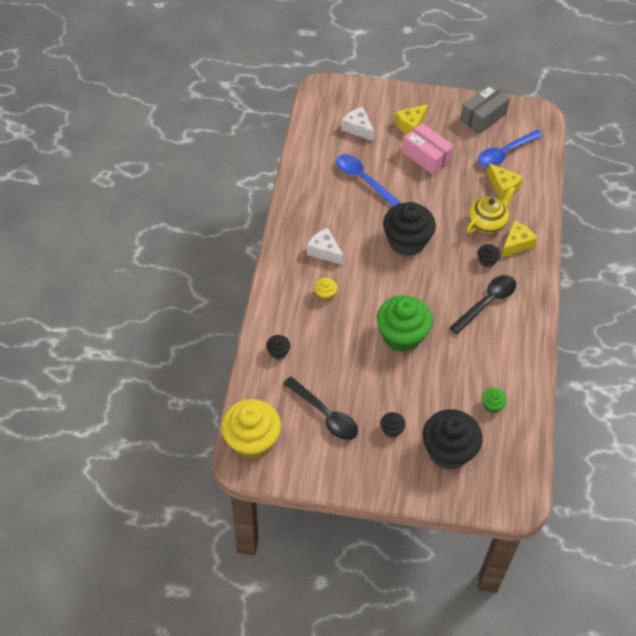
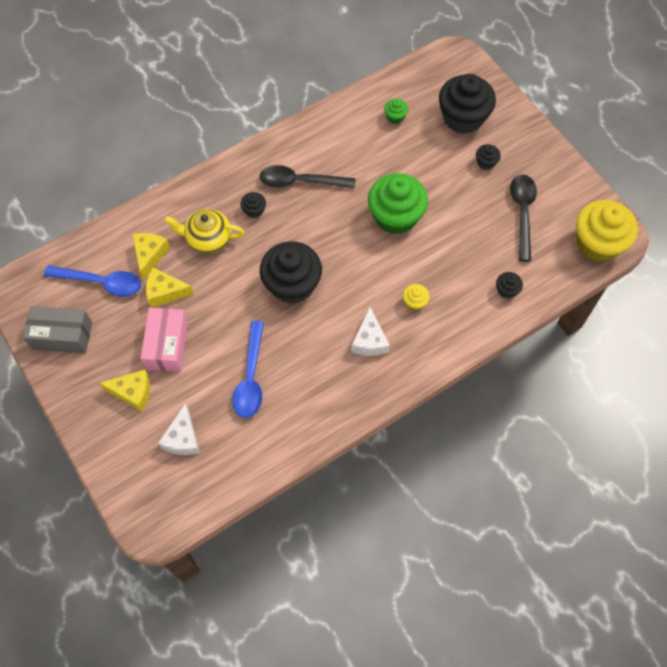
camera: 130 degrees left, 10 degrees up
yellow cheese [501,221,538,258] -> yellow cheese moved to [146,267,194,308]

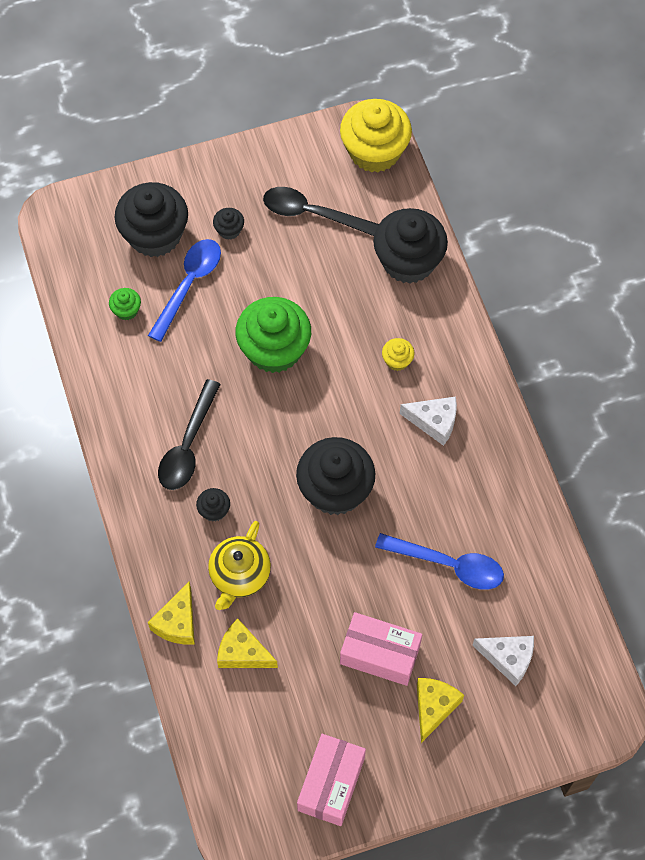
camera: 75 degrees left, 0 degrees up
grey box [23,306,92,353] -> pink box [297,734,366,826]
blue spoon [44,265,141,297] -> blue spoon moved to [148,239,221,342]
yellow cheese [146,267,194,308] -> yellow cheese moved to [148,581,195,645]
black cupcake [496,272,523,299] -> black cupcake [373,208,448,284], size x2.31

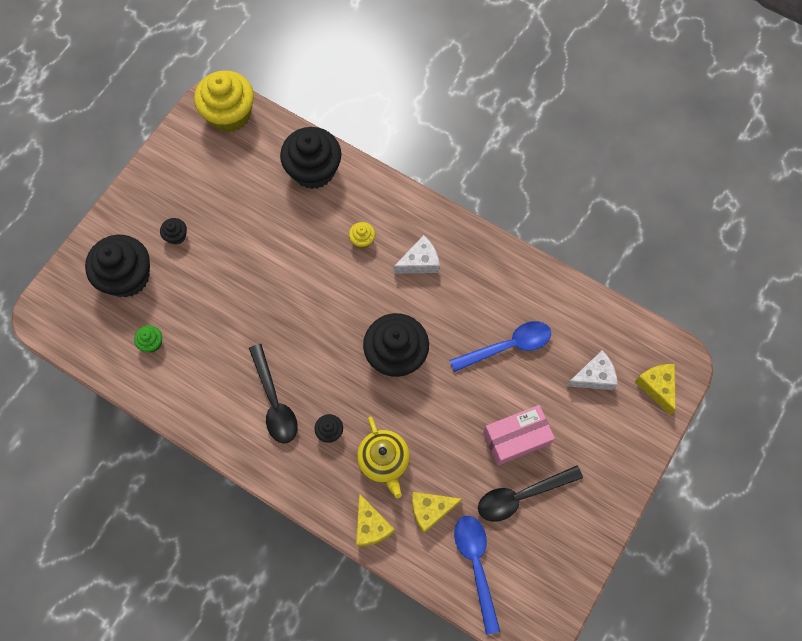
camera: 40 degrees left, 5 degrees up
blue spoon [148,239,221,342] -> blue spoon moved to [454,516,500,635]
green cupcake [235,297,311,373] -> none
black spoon [263,187,379,236] -> black spoon moved to [478,465,583,522]
pink box [297,734,366,826] -> none
yellow cheese [417,678,464,743] -> yellow cheese moved to [634,364,676,415]

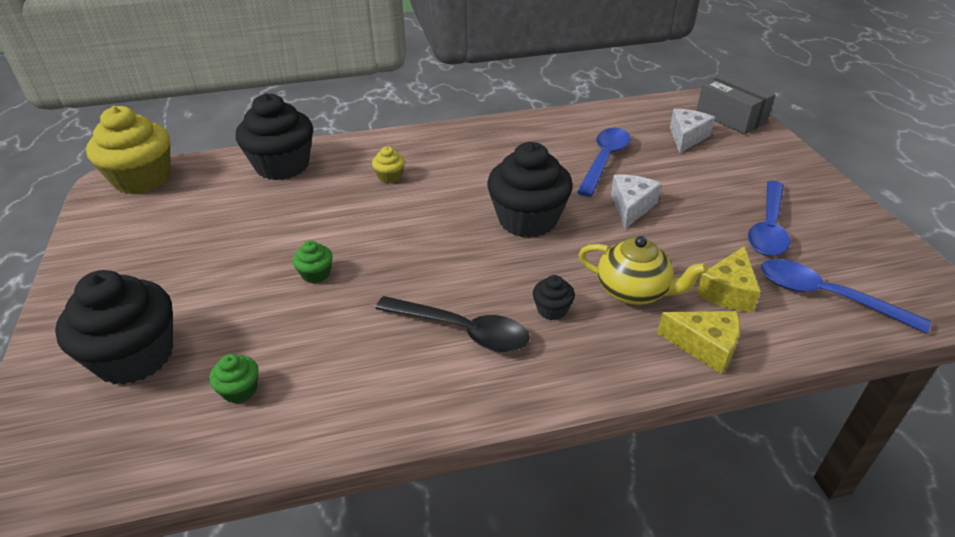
camera: 45 degrees left, 30 degrees down
black cupcake [160,218,187,245] -> none
white cheese [394,235,440,274] -> white cheese moved to [611,175,662,229]
black spoon [478,465,583,522] -> blue spoon [748,181,790,256]
pink box [483,405,555,466] -> none
yellow cheese [634,364,676,415] -> grey box [696,74,776,135]
none -> green cupcake [293,240,333,283]

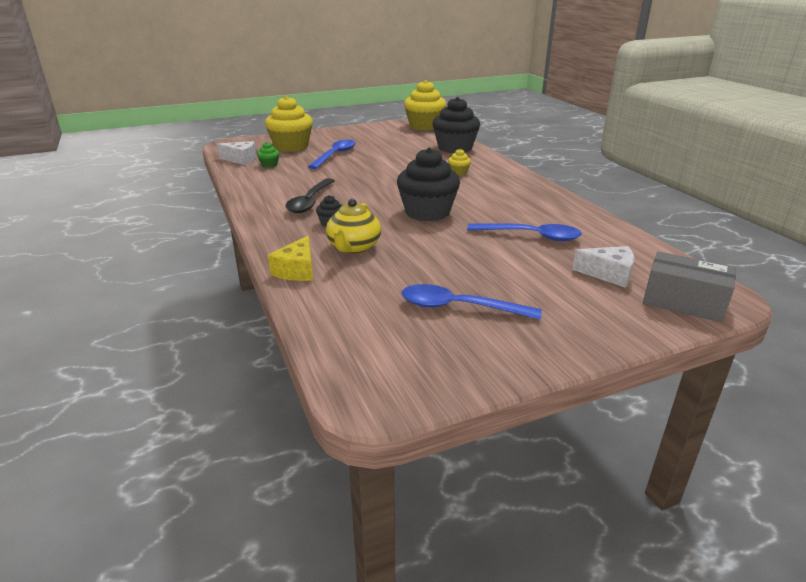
camera: 80 degrees right, 10 degrees down
black cupcake [55,270,173,385] -> yellow cupcake [265,96,313,152]
green cupcake [293,240,333,283] -> none
white cheese [611,175,662,229] -> white cheese moved to [217,141,256,165]
grey box [696,74,776,135] -> grey box turned 75 degrees clockwise [643,251,736,322]
yellow cheese [696,246,761,312] -> none
blue spoon [761,259,931,333] -> blue spoon moved to [308,140,356,169]

